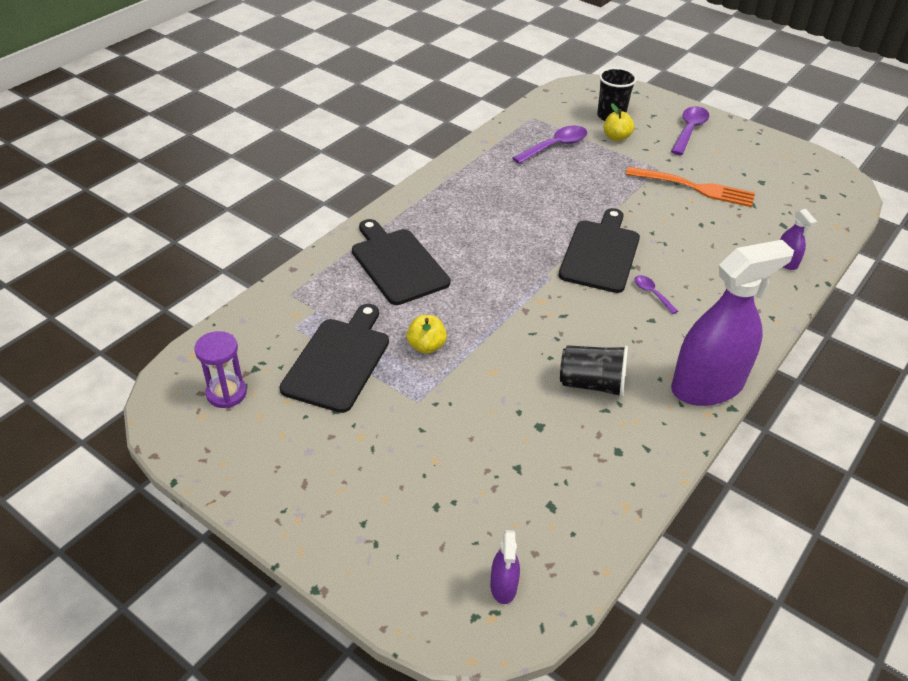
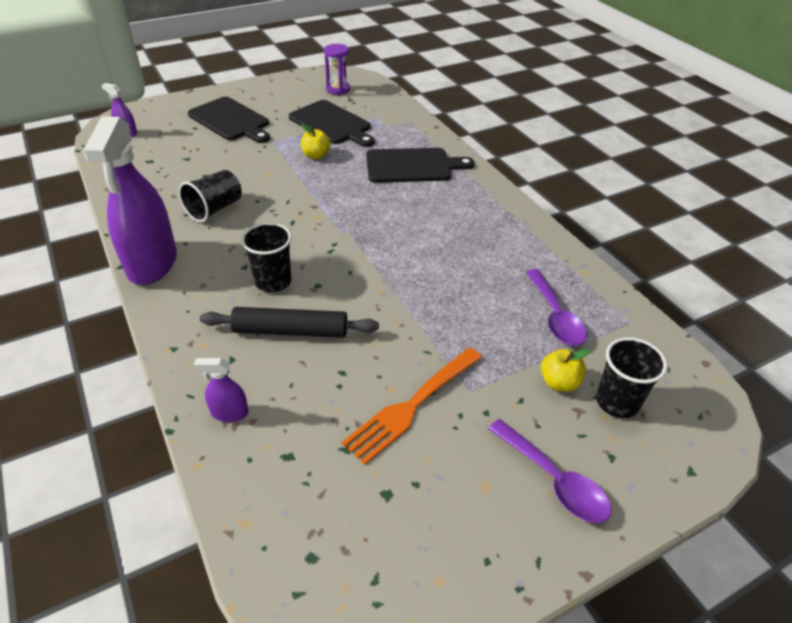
camera: 115 degrees right, 0 degrees up
black cutting board [559,208,640,293] -> black cutting board moved to [188,97,270,143]
purple spoon [635,275,678,314] -> black cup [241,223,292,292]
none -> black rolling pin [200,307,379,338]

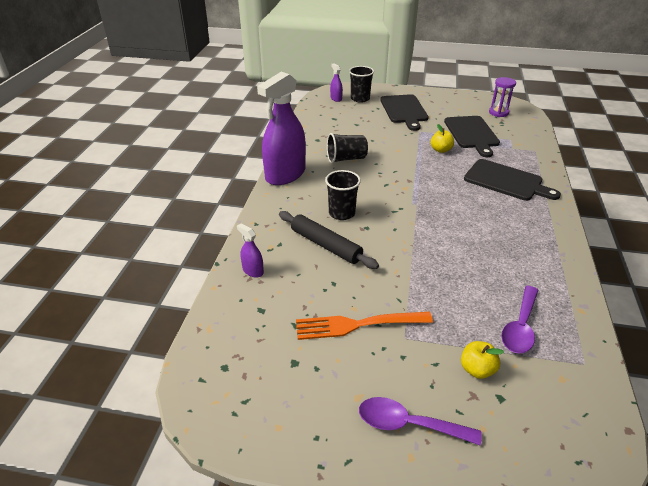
camera: 40 degrees right, 5 degrees down
purple spoon [488,419,611,523] -> purple spoon turned 105 degrees clockwise [359,397,482,445]
black cup [596,337,667,418] -> black cup moved to [349,66,374,103]

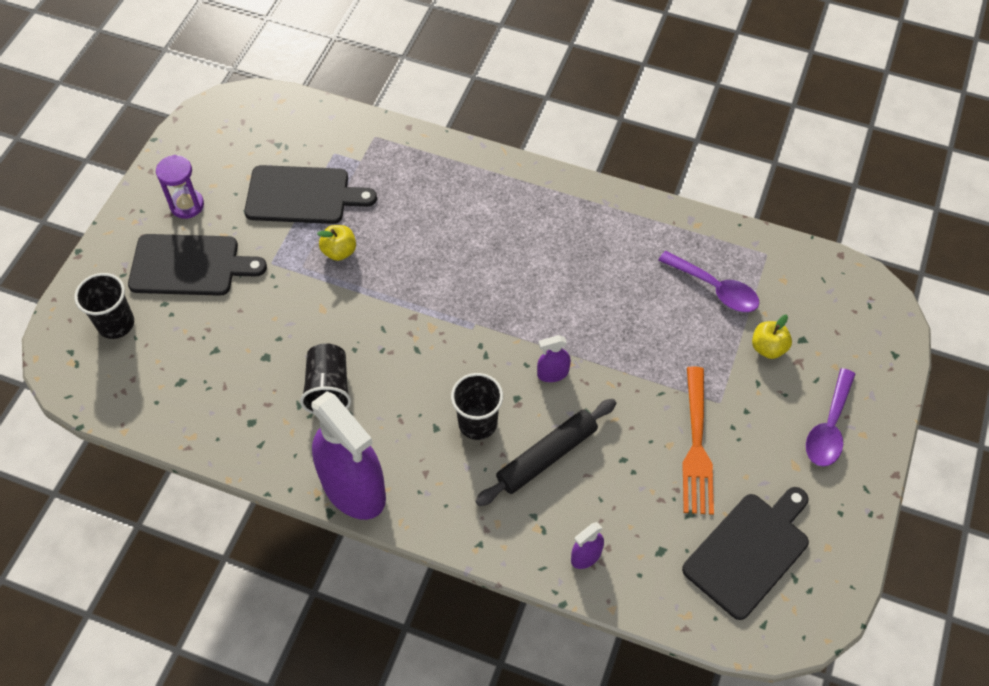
camera: 80 degrees left, 20 degrees up
purple spray bottle [330,63,343,102] -> purple spray bottle moved to [537,335,571,382]
black cutting board [464,159,561,201] -> black cutting board moved to [682,487,809,620]
purple hourglass [489,77,516,117] -> purple hourglass moved to [156,155,204,219]

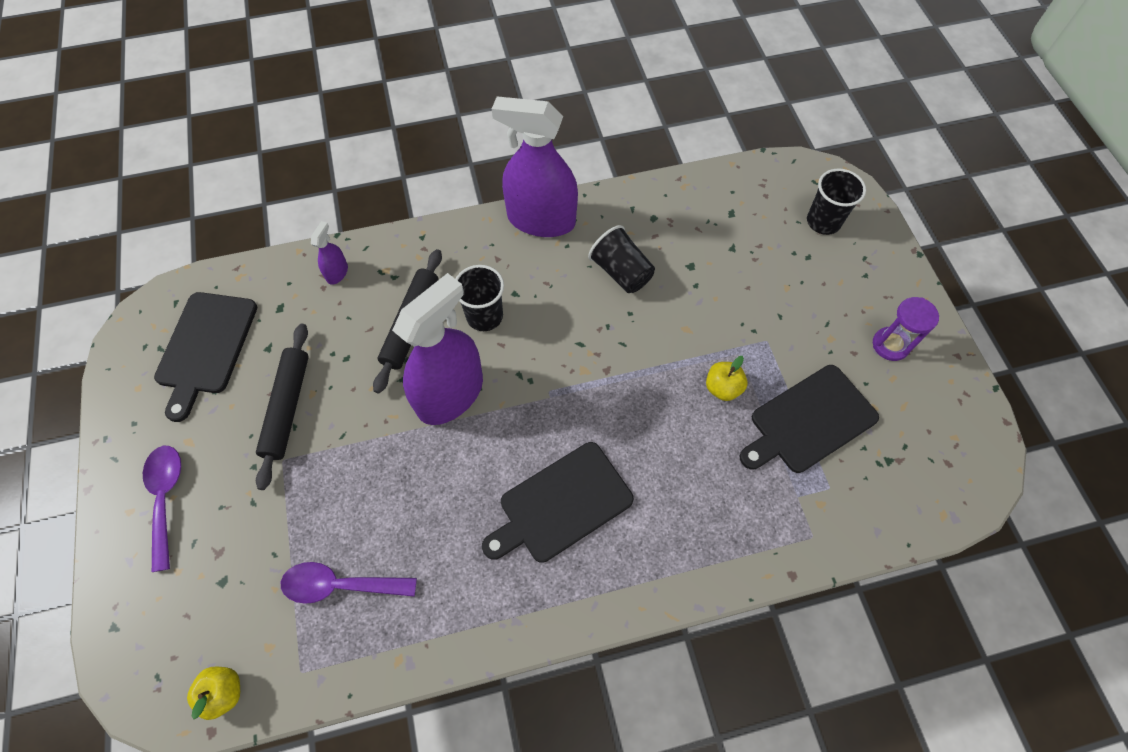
camera: 145 degrees right, 5 degrees up
black cutting board [128,234,267,296] -> black cutting board moved to [482,442,634,563]
purple spray bottle [537,335,571,382] -> purple spray bottle [392,273,483,425], size x2.39
orange fork [682,366,714,515] -> black rolling pin [256,324,309,490]
yellow apple [752,315,792,359] -> yellow apple moved to [187,667,240,720]

